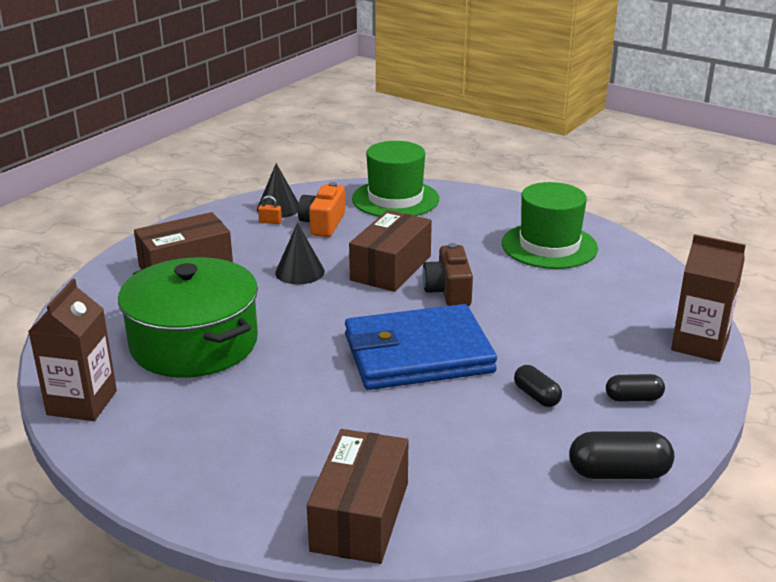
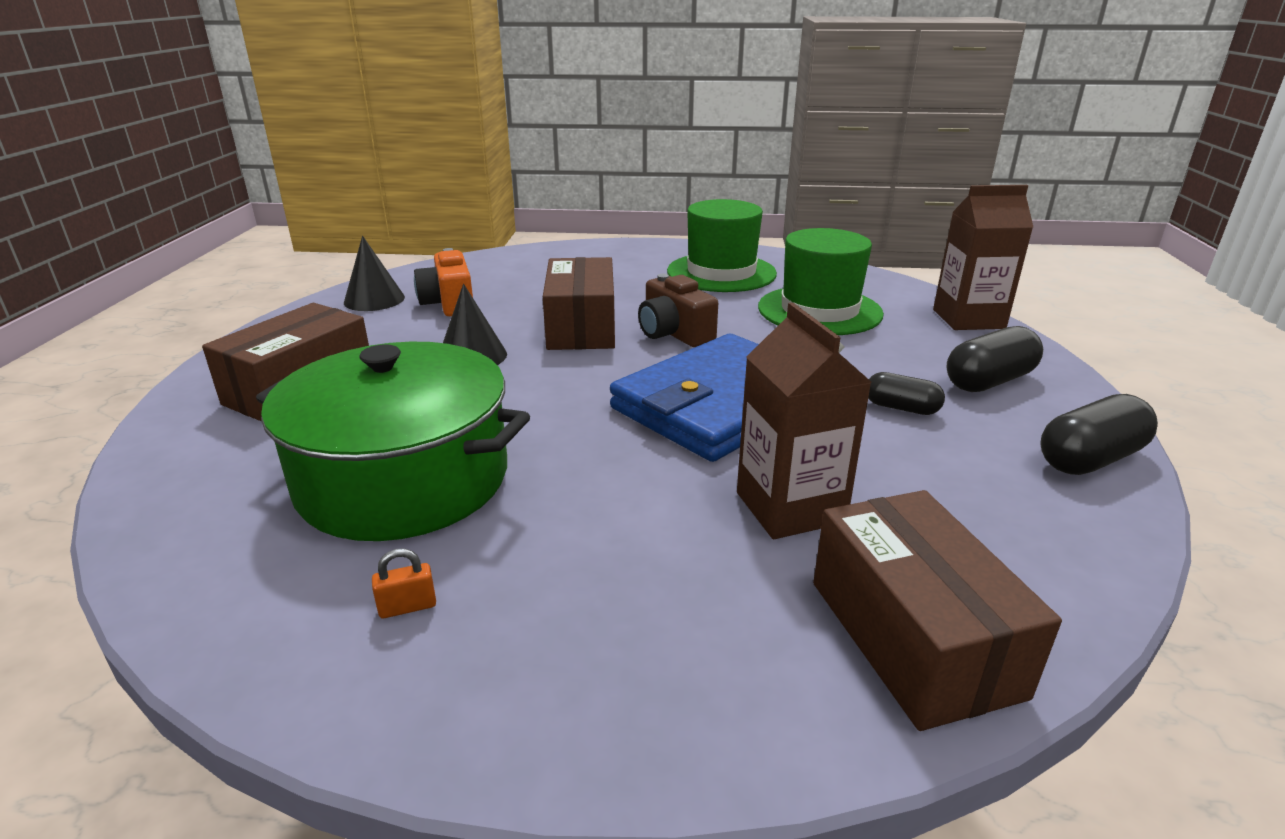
camera: 30 degrees left, 0 degrees up
brown carton [28,279,117,421] -> brown carton moved to [737,302,872,539]
orange padlock [258,195,282,224] -> orange padlock moved to [372,548,436,618]
green hat [352,141,439,217] -> green hat moved to [758,228,884,335]
black capsule [606,374,665,402] -> black capsule [946,326,1043,392], size x1.59

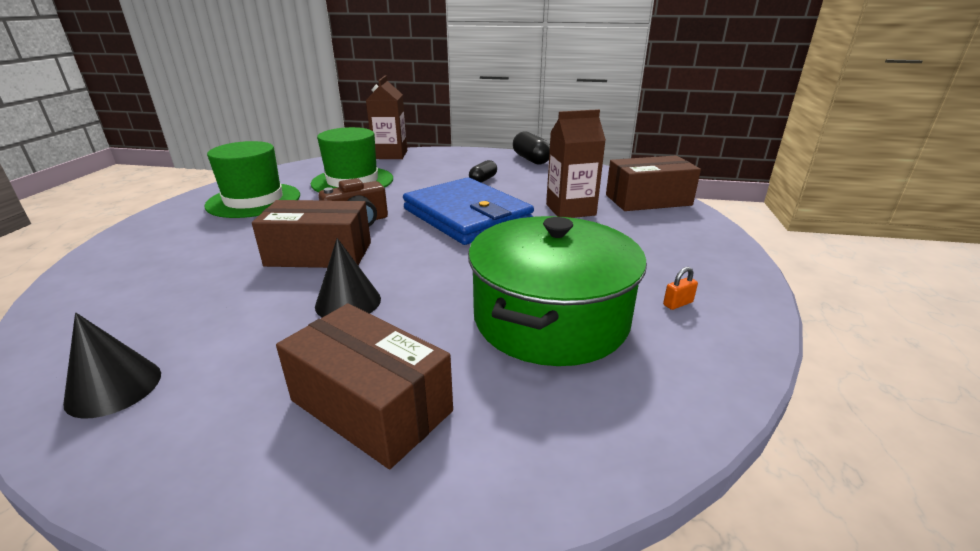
camera: 85 degrees left, 0 degrees up
orange padlock [372,548,436,618] -> orange padlock turned 75 degrees clockwise [663,267,698,310]
orange camera [414,248,473,316] -> none
black capsule [946,326,1043,392] -> none

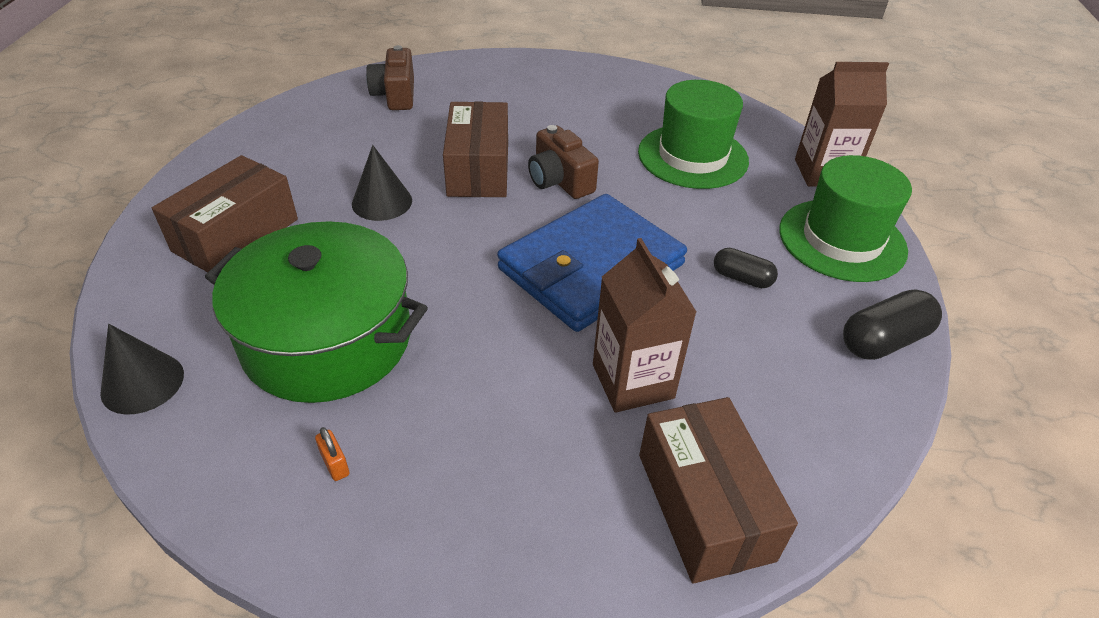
camera: 85 degrees right, 15 degrees up
black cone [63,313,161,418] -> black cone moved to [100,324,184,415]
green hat [204,141,300,218] -> green hat moved to [779,155,912,282]
none -> brown camera [366,45,414,110]

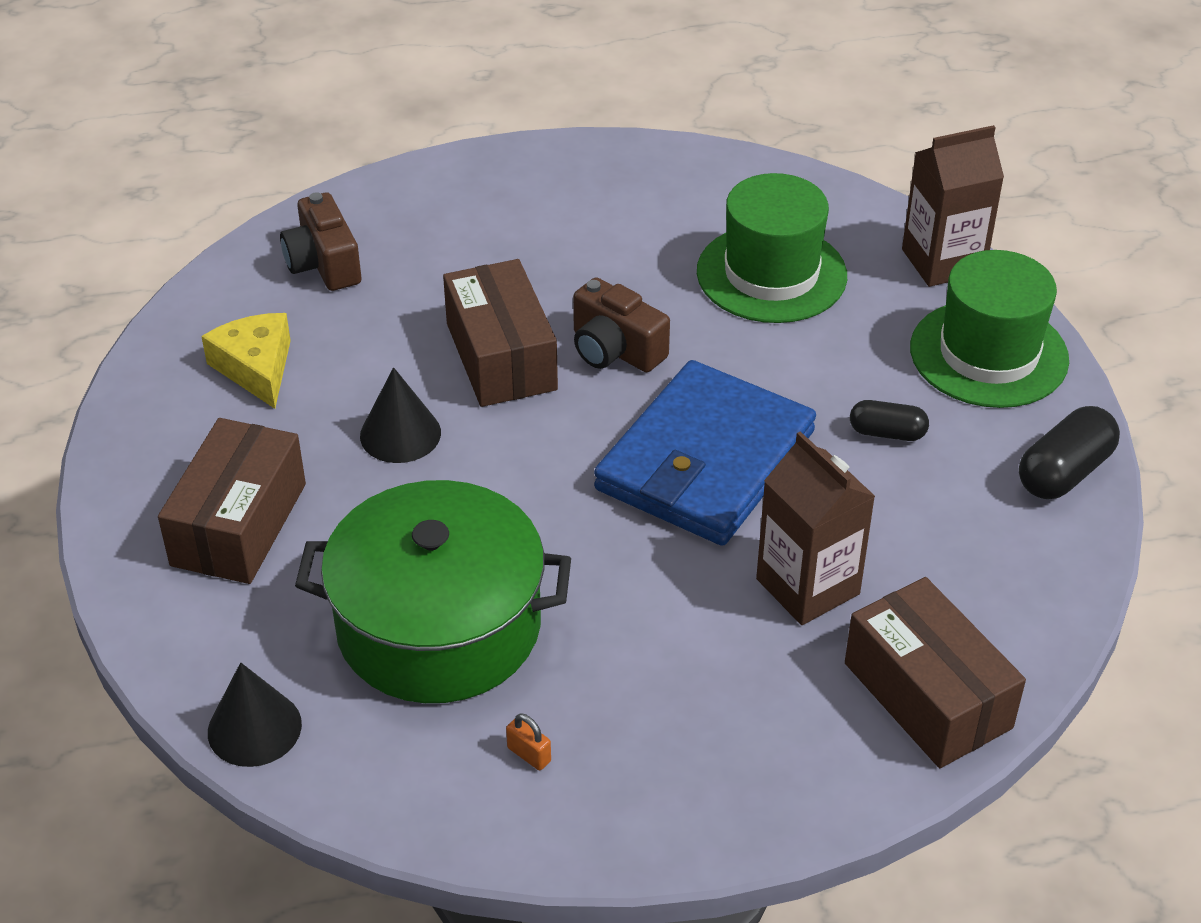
camera: 15 degrees left, 0 degrees up
none -> yellow cheese [201,313,291,409]

